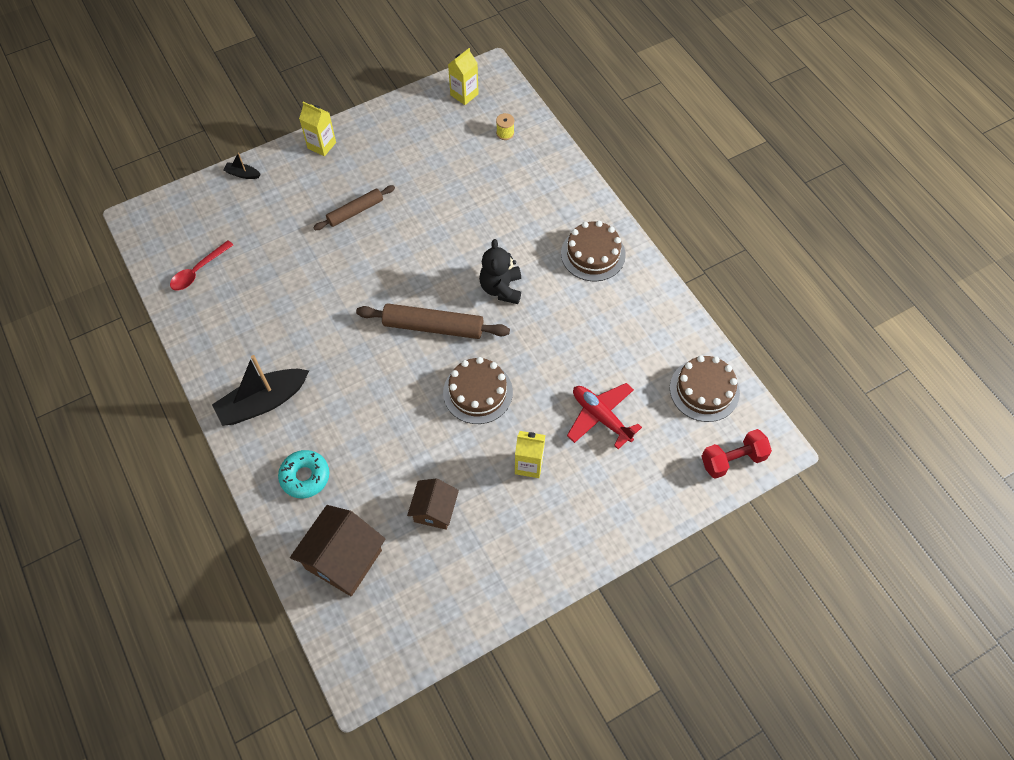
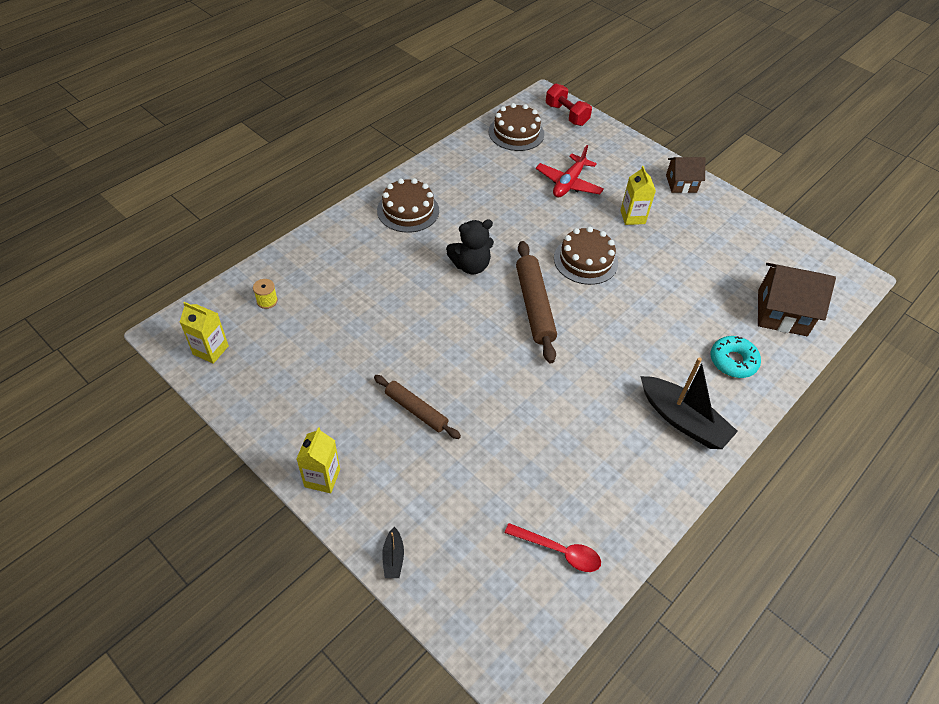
camera: 110 degrees left, 10 degrees down
brown house [407,478,459,530] -> brown house moved to [666,157,705,193]

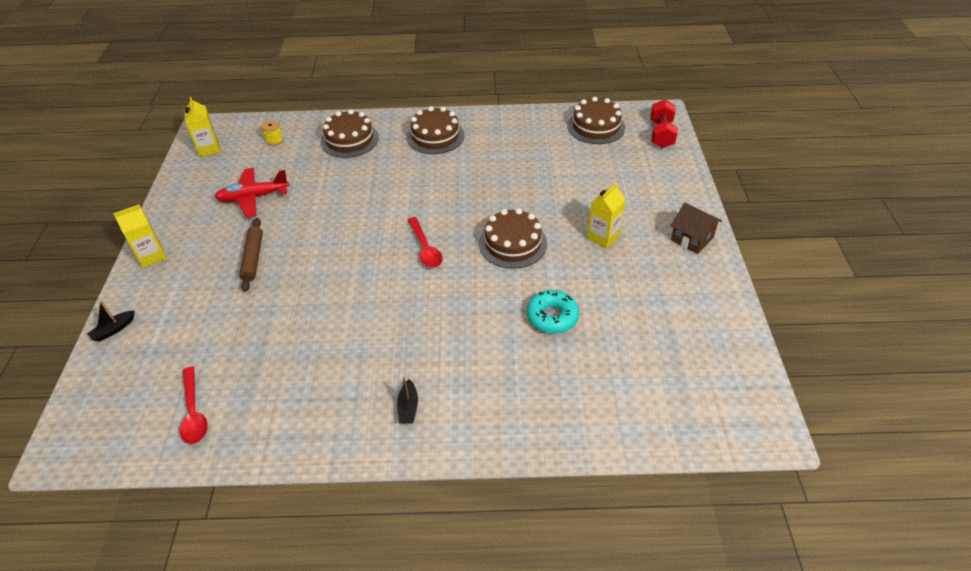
camera: 50 degrees right, 5 degrees down
black teddy bear [446,220,494,275] -> none
brown rolling pin [516,241,557,363] -> red spoon [408,217,442,268]
red plane [536,145,604,197] -> red plane moved to [215,168,290,218]
black boat [641,357,738,449] -> black boat [397,376,418,424], size x0.44
turquoise donut [711,336,761,378] -> turquoise donut moved to [527,290,579,334]
brown house [758,263,836,336] -> none
none -> brown cake [320,109,379,158]

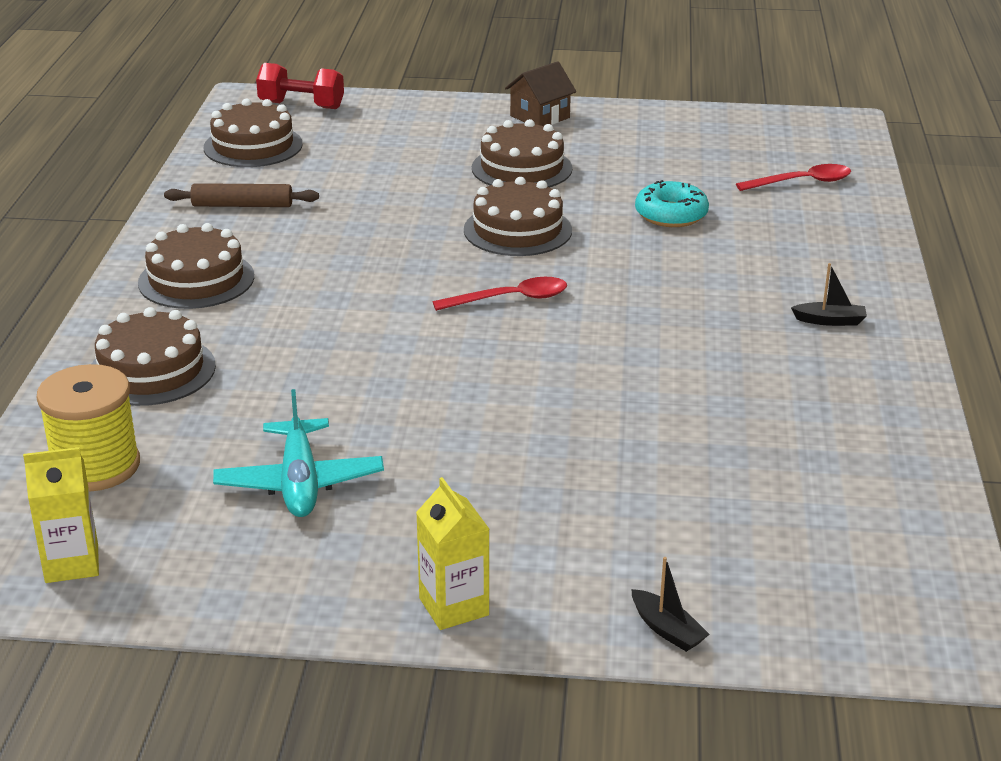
camera: 85 degrees left, 15 degrees down
red spoon [180,367,208,444] -> red spoon moved to [736,164,851,191]
red plane [215,168,290,218] -> turquoise plane [213,389,384,517]
brown rolling pin [239,218,263,292] -> brown rolling pin moved to [164,183,319,207]
yellow spool [261,120,283,146] -> yellow spool [36,364,140,492], size x2.12
yellow carton [587,183,626,249] -> brown cake [472,119,573,187]

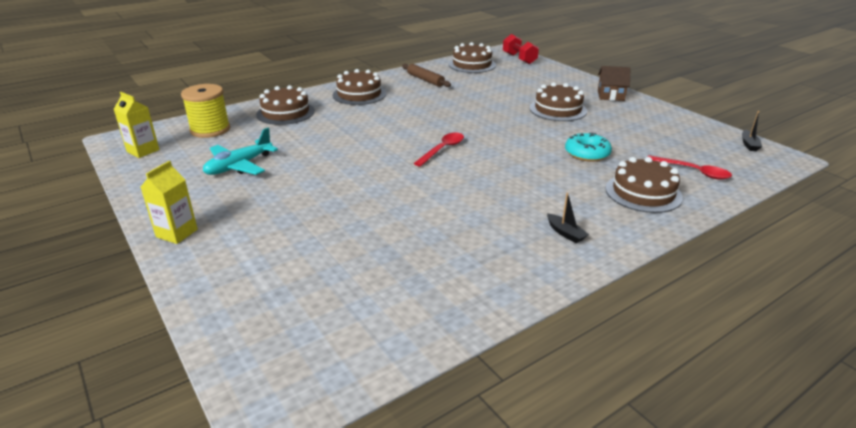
camera: 50 degrees right, 0 degrees up
red spoon [433,277,567,311] -> red spoon turned 90 degrees counterclockwise [413,133,464,167]
brown cake [464,177,572,256] -> brown cake moved to [606,157,683,213]
black boat [631,557,709,652] -> black boat moved to [742,111,762,151]

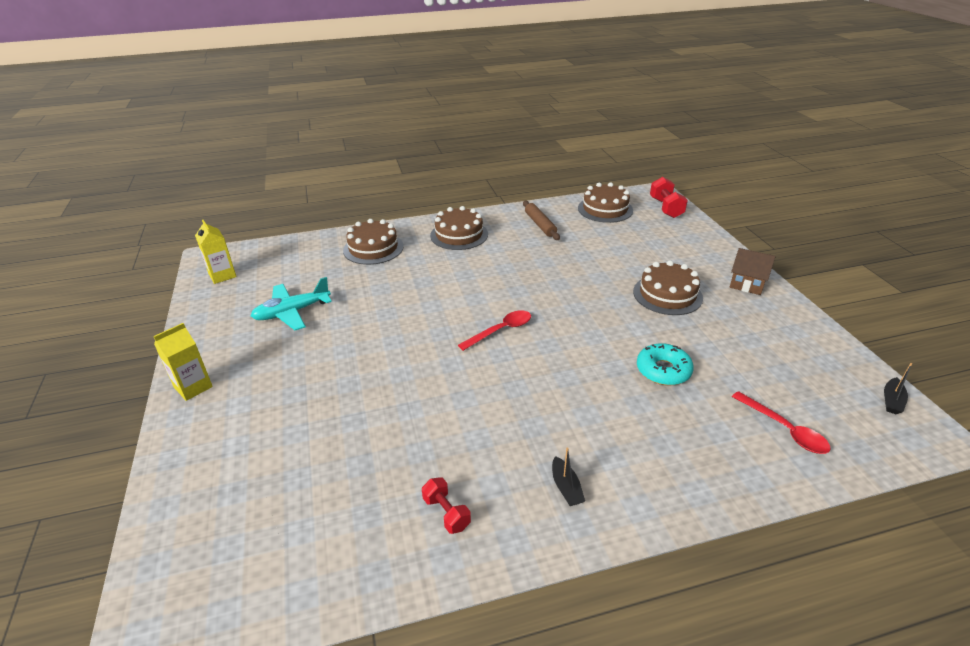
camera: 20 degrees right, 5 degrees up
yellow spool [181,84,230,138] -> none
brown cake [606,157,683,213] -> none
none -> red dumbbell [422,477,471,534]

